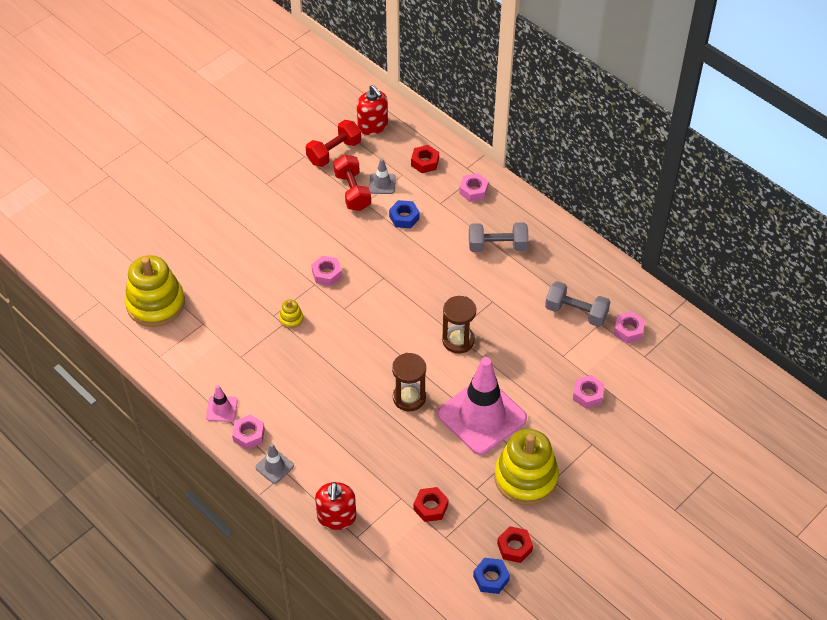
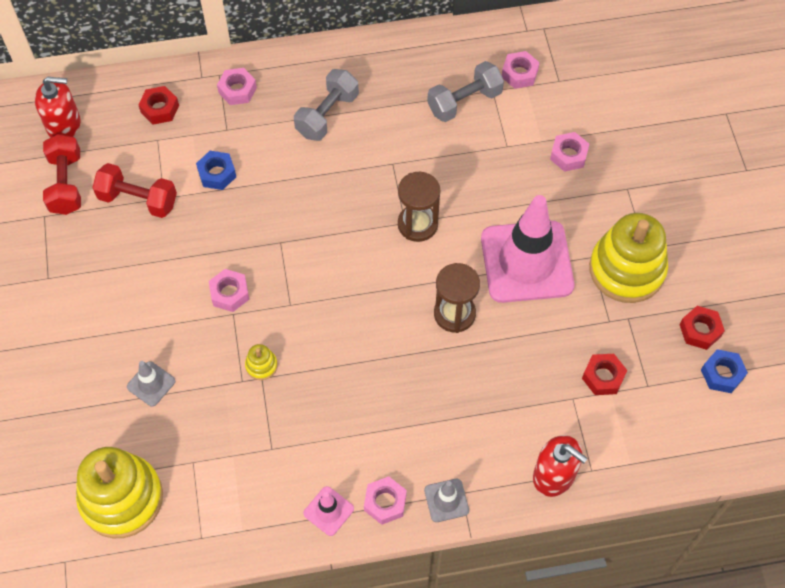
camera: 55 degrees left, 10 degrees up
grey traffic cone [369,158,396,194] -> grey traffic cone moved to [127,361,175,407]

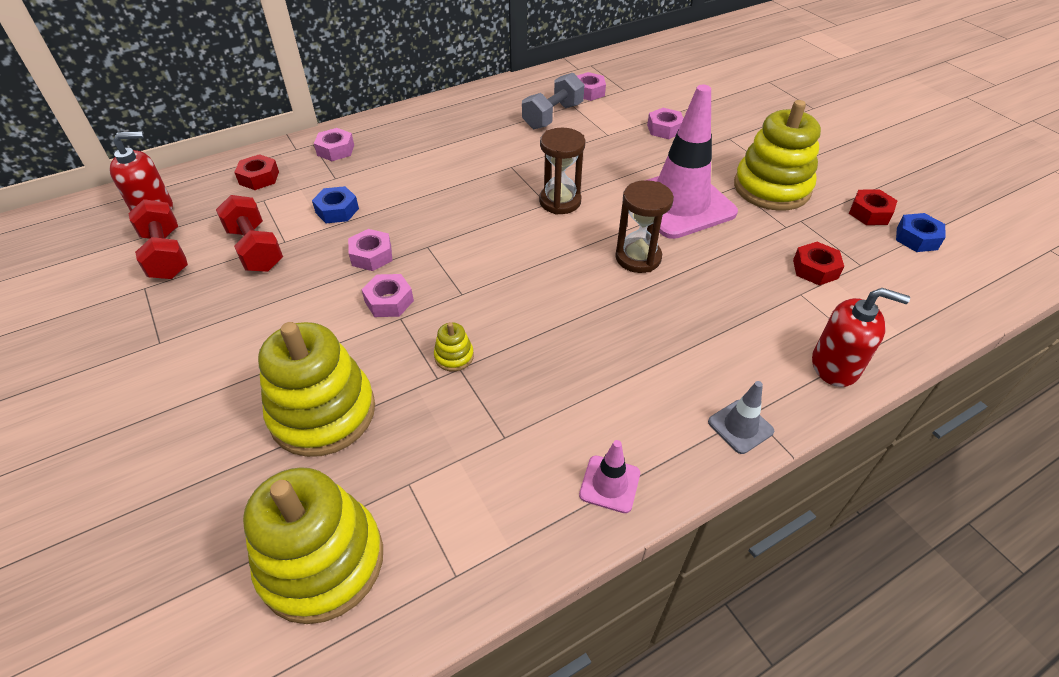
camera: 20 degrees left, 15 degrees down
red dumbbell [92,163,177,218] -> red dumbbell turned 60 degrees clockwise [216,195,283,272]
grey traffic cone [127,361,175,407] -> yellow stacking toy [258,322,375,457]
grey dumbbell [294,69,359,141] -> none
pink nut [364,476,407,525] -> pink nut moved to [348,229,392,271]

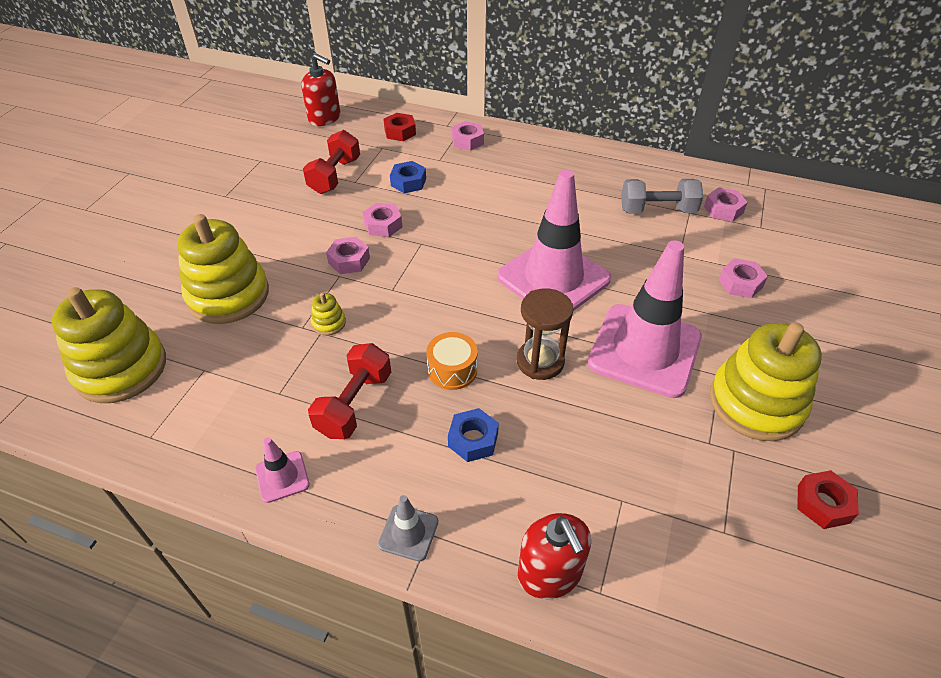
camera: 50 degrees right, 0 degrees up
red dumbbell [129,199,188,279] -> red dumbbell moved to [308,343,391,439]
brown hourglass [539,128,586,215] -> pink traffic cone [497,169,611,311]
red nut [793,242,844,286] -> none
blue nut [896,213,945,252] -> blue nut moved to [448,408,499,462]
none -> orange drum [426,332,478,390]

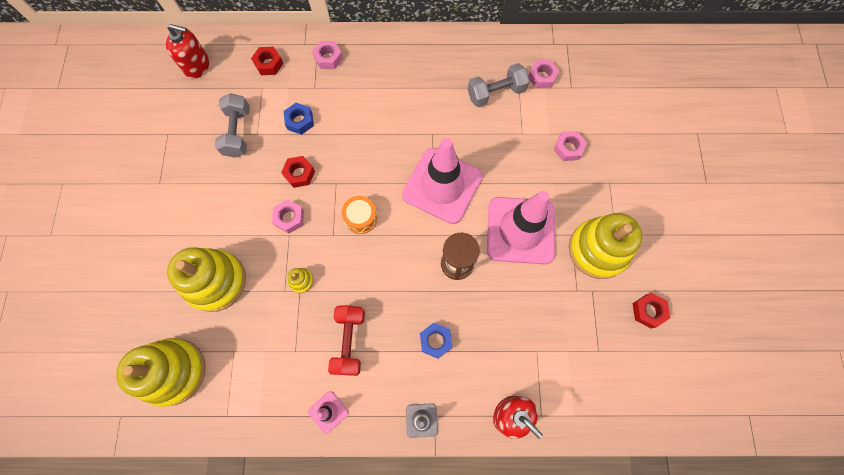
camera: 20 degrees left, 25 degrees up
red dumbbell [303,130,360,194] -> grey dumbbell [215,93,250,158]
pink nut [363,203,402,237] -> red nut [281,156,315,188]
orange drum [426,332,478,390] -> orange drum moved to [342,196,378,234]

